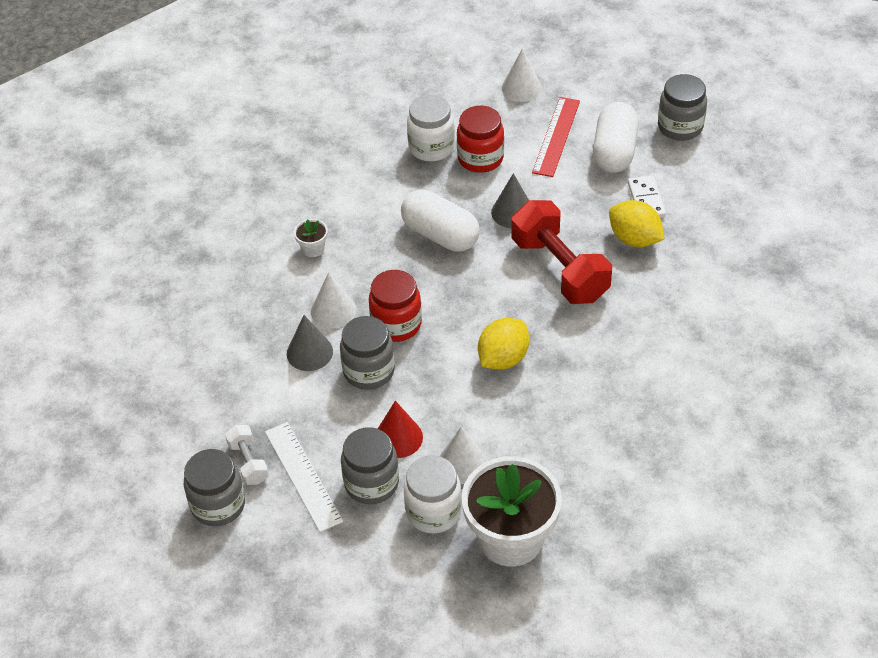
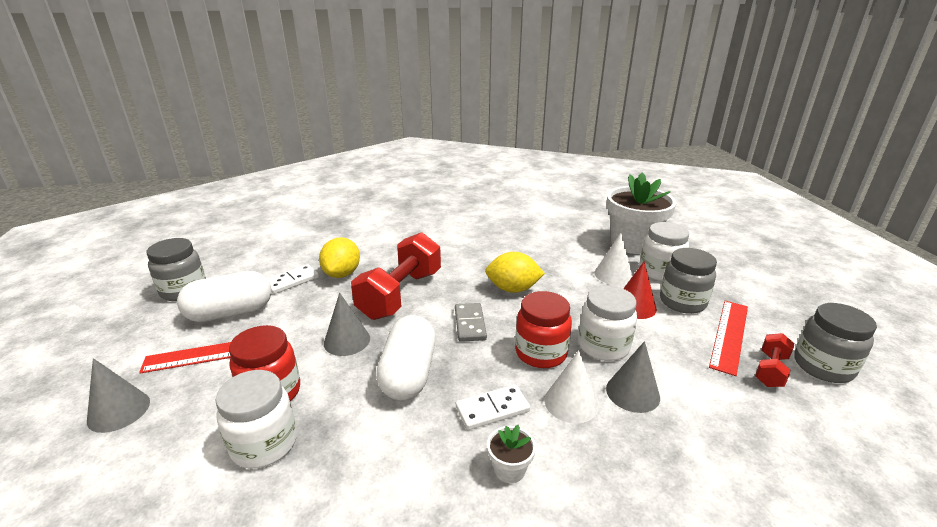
camera: 125 degrees left, 20 degrees down
white dumbbell [225,425,269,485] -> red dumbbell [755,333,794,387]
white ruler [265,422,343,532] -> red ruler [709,301,748,376]
grey jar [340,316,395,390] -> white jar [578,285,637,361]
white cone [502,48,542,102] -> grey cone [87,358,150,433]
none -> grey domino [455,303,487,342]
none -> white domino [456,385,530,430]

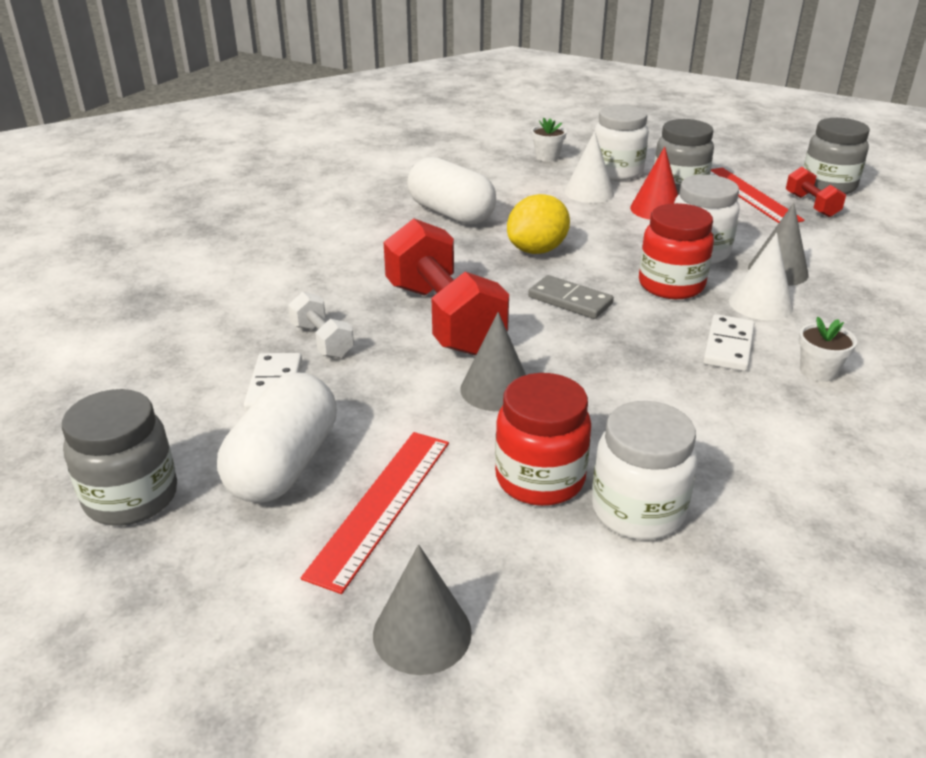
camera: 50 degrees left, 5 degrees up
yellow lemon [319,237,360,278] -> white dumbbell [288,292,354,358]
white capsule [376,315,436,400] -> white capsule moved to [407,157,496,225]
white flower pot [607,172,676,254] -> white flower pot [531,117,567,162], size x0.41

